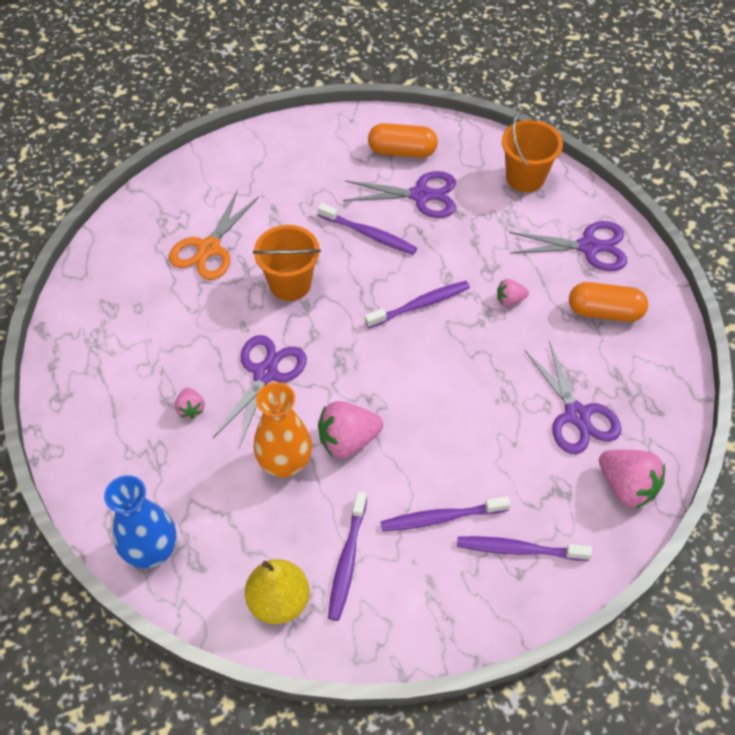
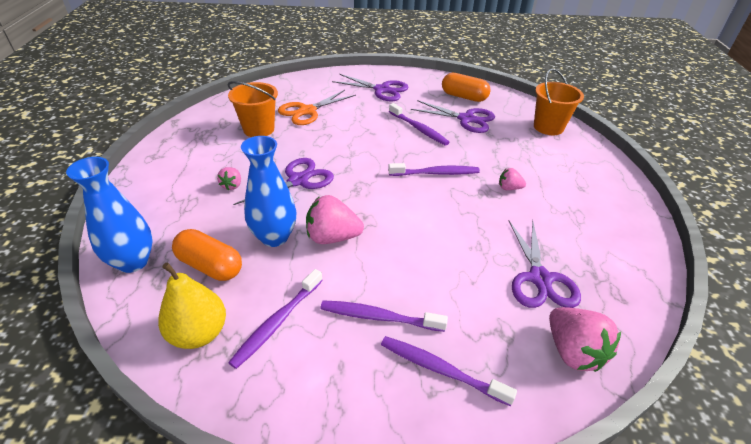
camera: 20 degrees right, 15 degrees down
orange bucket [253,225,321,301] -> orange bucket moved to [227,81,278,137]
orange vase [254,382,312,478] -> blue vase [241,136,296,247]
purple scissors [509,221,627,271] -> purple scissors moved to [332,74,409,102]
orange capsule [569,282,648,322] -> orange capsule moved to [172,229,242,281]

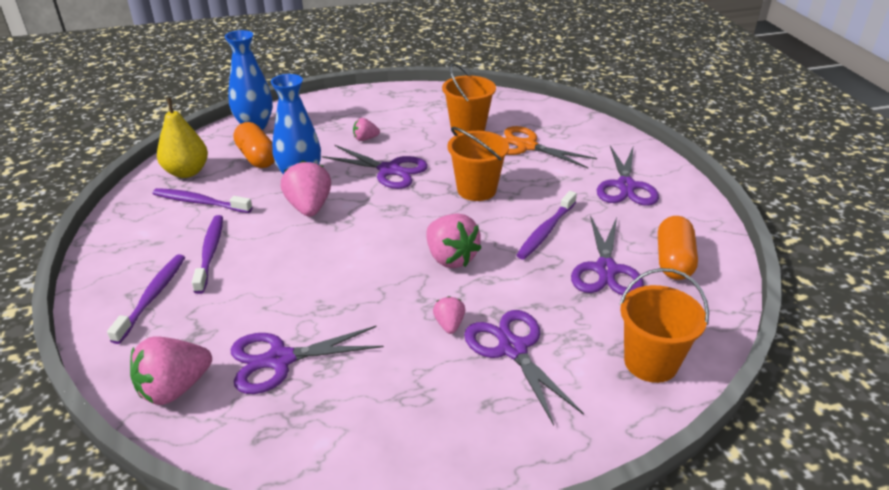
camera: 75 degrees right, 5 degrees down
orange capsule [172,229,242,281] -> orange capsule turned 45 degrees counterclockwise [233,122,275,168]
purple toothbrush [388,163,480,176] -> pink strawberry [426,214,481,268]
none -> orange bucket [447,127,509,201]
none -> purple scissors [464,310,584,425]

